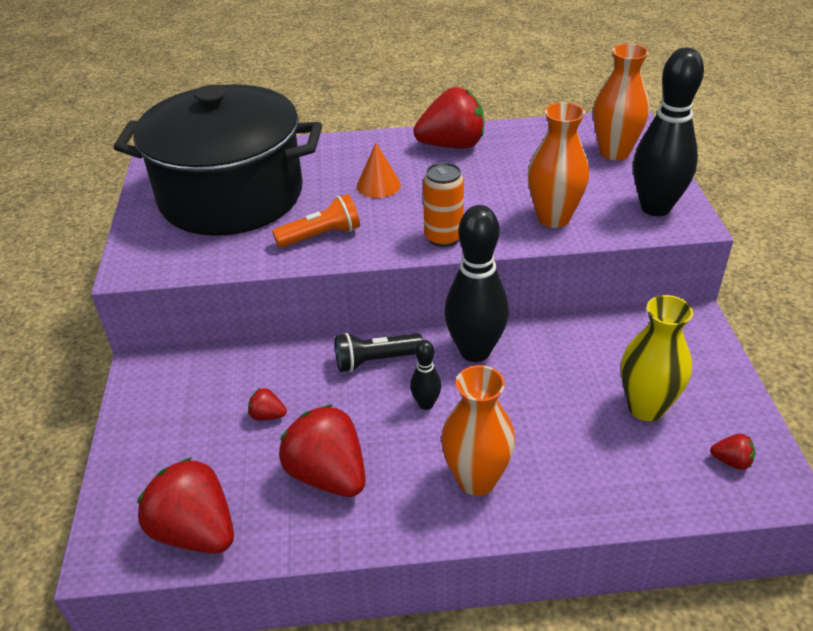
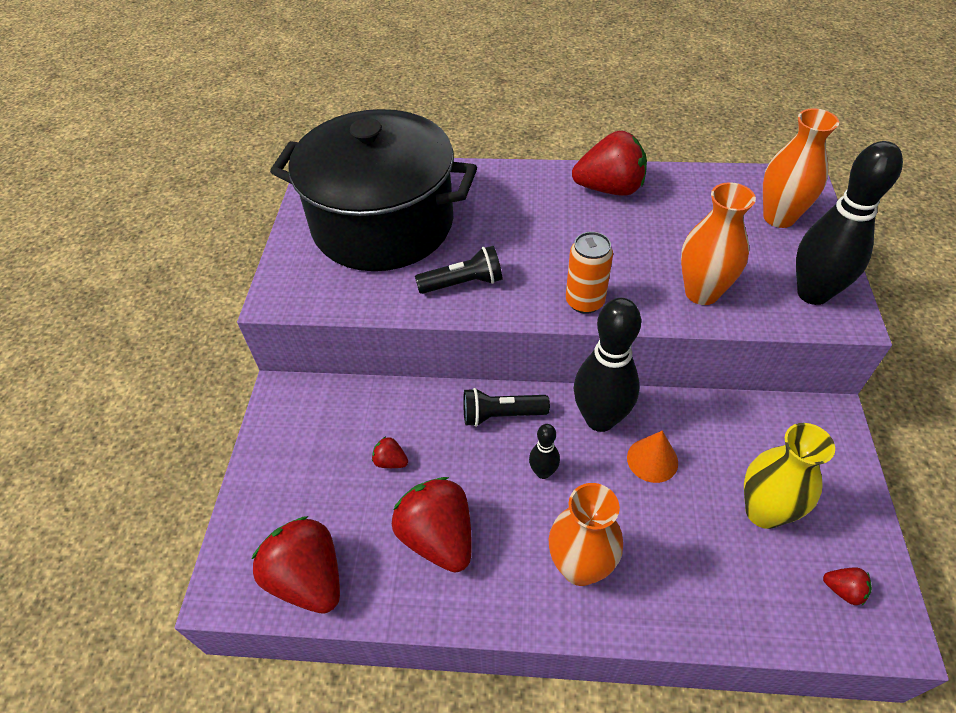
camera: 10 degrees right, 10 degrees up
orange flashlight [272,194,360,248] -> black flashlight [415,246,502,294]
orange cone [357,143,401,198] -> orange cone moved to [627,431,678,483]

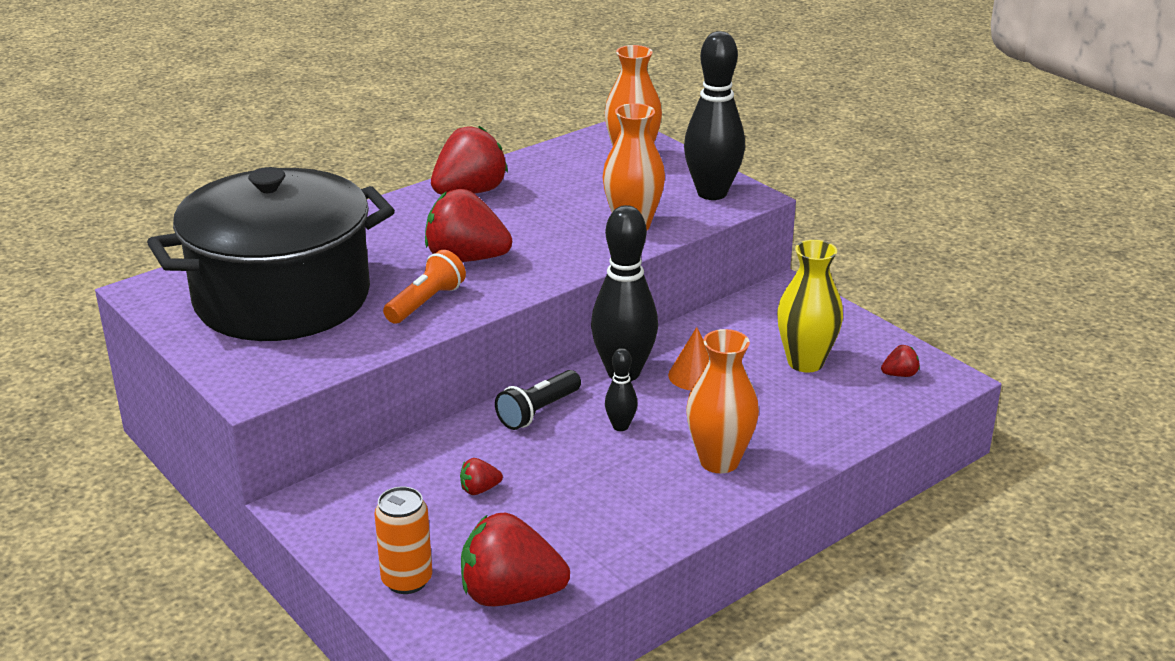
camera: 45 degrees left, 20 degrees down
red strawberry [392,477,472,573] -> red strawberry moved to [425,189,512,262]
black flashlight [415,246,502,294] -> orange flashlight [383,250,466,324]
orange can [566,232,613,314] -> orange can moved to [374,487,432,594]

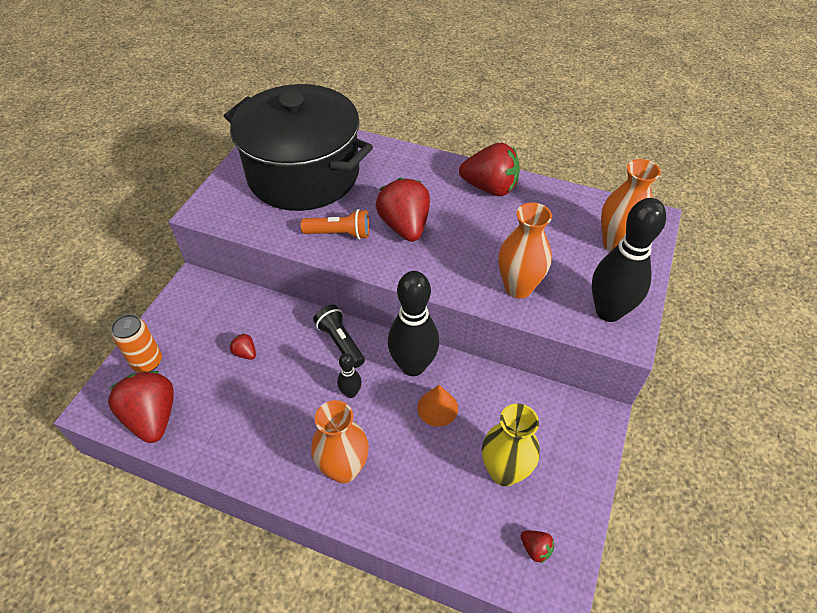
camera: 60 degrees right, 20 degrees up
black flashlight [495,370,581,430] -> black flashlight turned 45 degrees clockwise [313,305,365,368]

